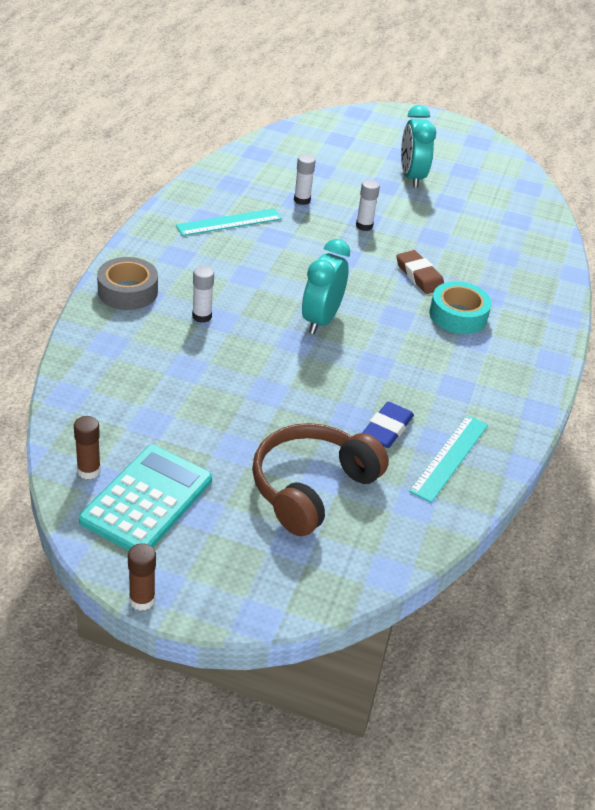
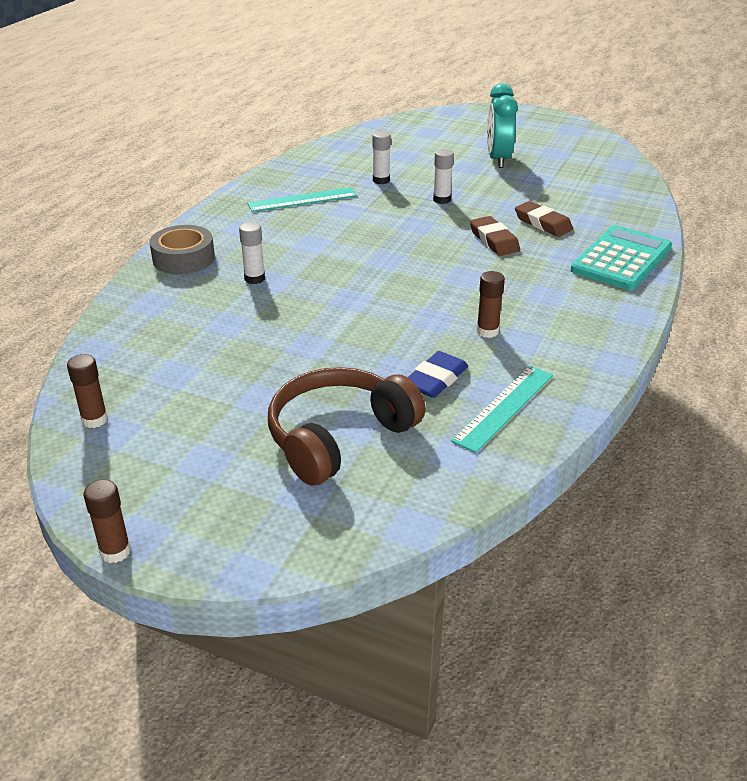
camera: 10 degrees right, 5 degrees down
turquoise calculator [79,445,212,551] -> turquoise calculator moved to [571,225,672,290]
turquoise clock [302,239,350,334] -> none
turquoise tape [429,281,492,334] -> none
none -> brown glue stick [476,271,505,338]
none -> brown eraser [515,201,573,237]

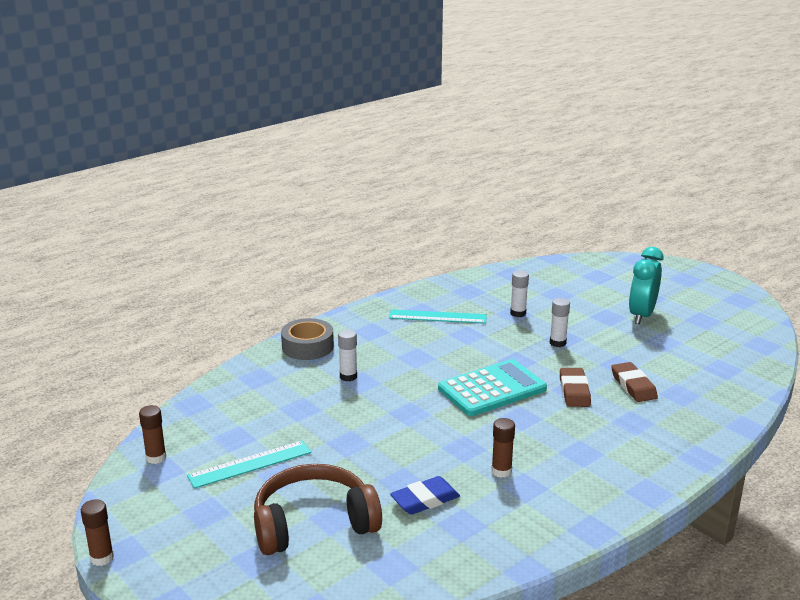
camera: 25 degrees right, 10 degrees down
turquoise ruler [451,366,553,453] -> turquoise ruler moved to [187,440,311,489]
turquoise calculator [571,225,672,290] -> turquoise calculator moved to [438,359,547,416]

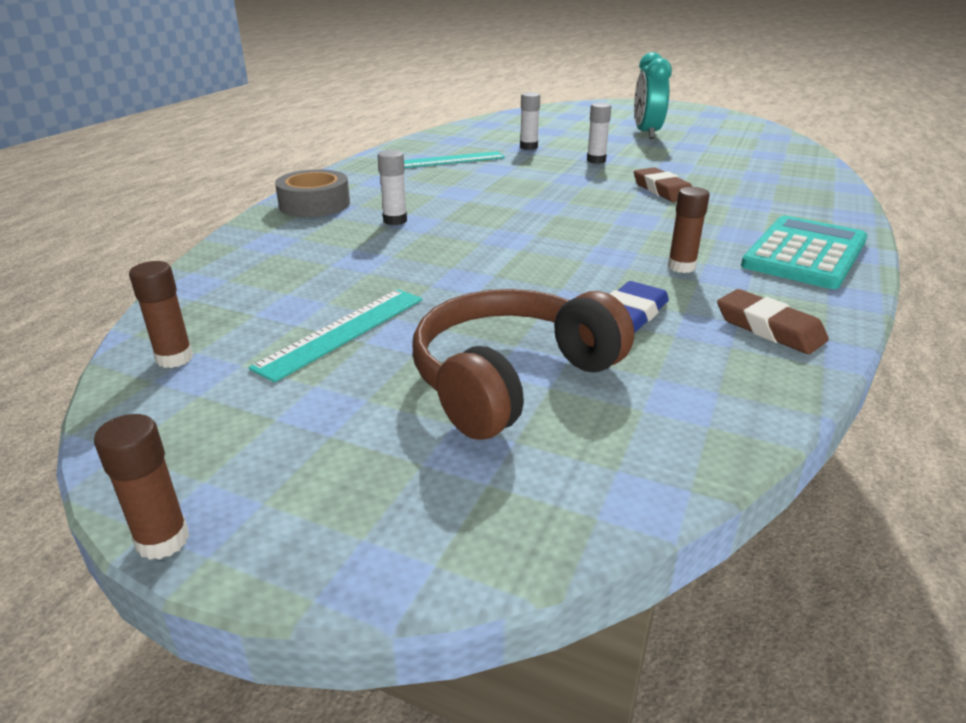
camera: 25 degrees left, 5 degrees up
turquoise calculator [438,359,547,416] -> turquoise calculator moved to [741,215,867,289]
brown eraser [611,362,658,402] -> brown eraser moved to [717,289,829,354]

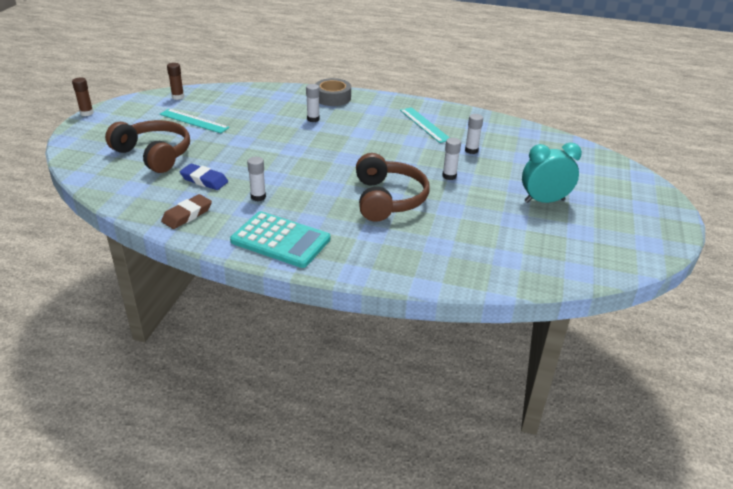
camera: 80 degrees right, 5 degrees up
brown eraser [634,167,692,202] -> brown headphones [356,153,430,222]
brown glue stick [668,187,710,273] -> white glue stick [247,157,266,201]

